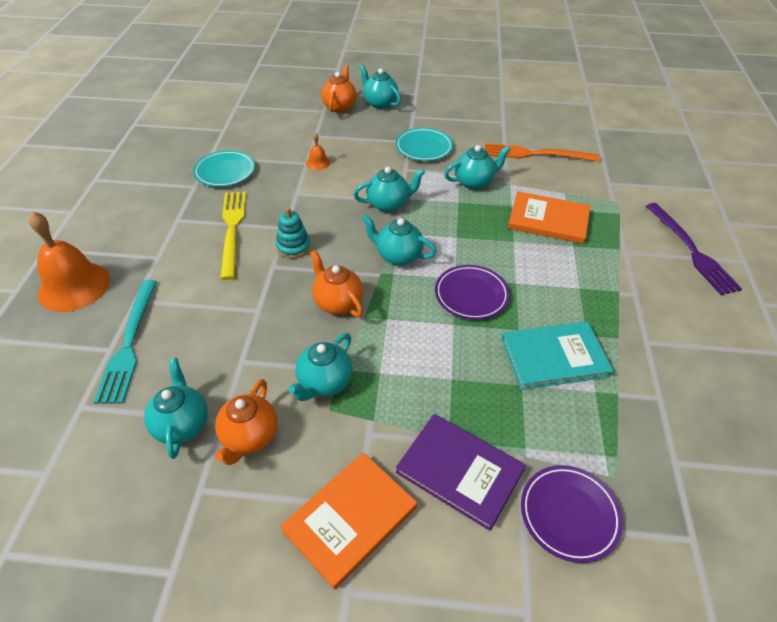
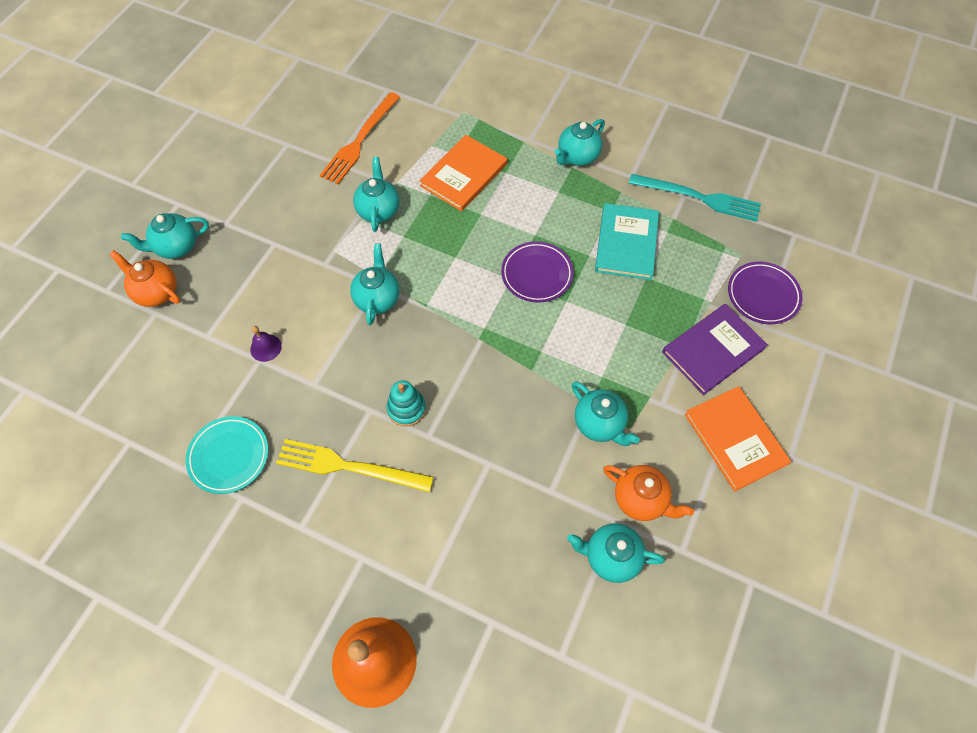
camera: 70 degrees left, 15 degrees up
turquoise fork [94,280,157,404] -> turquoise fork moved to [629,174,761,222]
orange bell [306,133,330,170] -> purple bell [250,326,282,362]
orange teapot [310,250,363,317] -> none
turquoise teapot [362,215,436,266] -> turquoise teapot moved to [555,119,605,166]
turquoise plate [395,128,453,161] -> none
purple fork [646,203,742,295] -> none

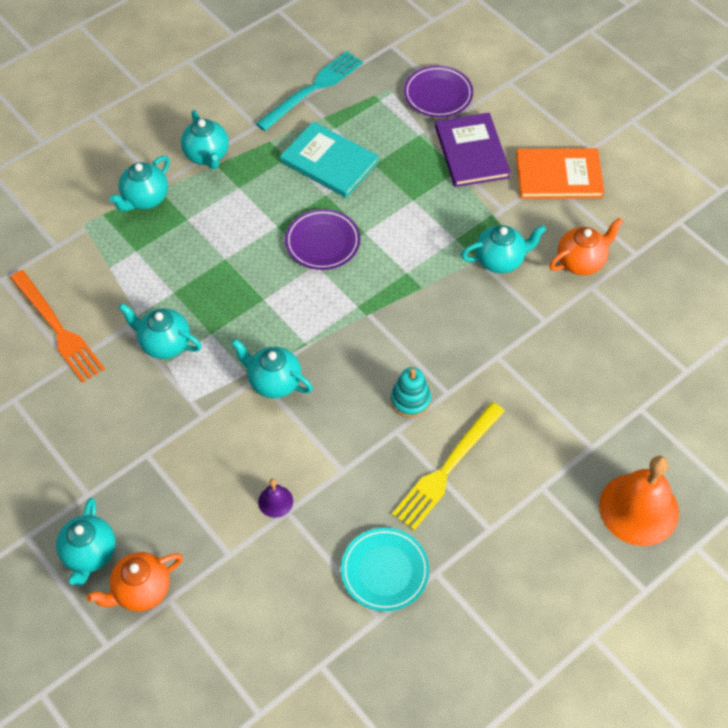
camera: 65 degrees left, 5 degrees down
orange book [420,135,507,211] -> none
turquoise teapot [567,523,665,583] -> turquoise teapot moved to [109,156,170,211]

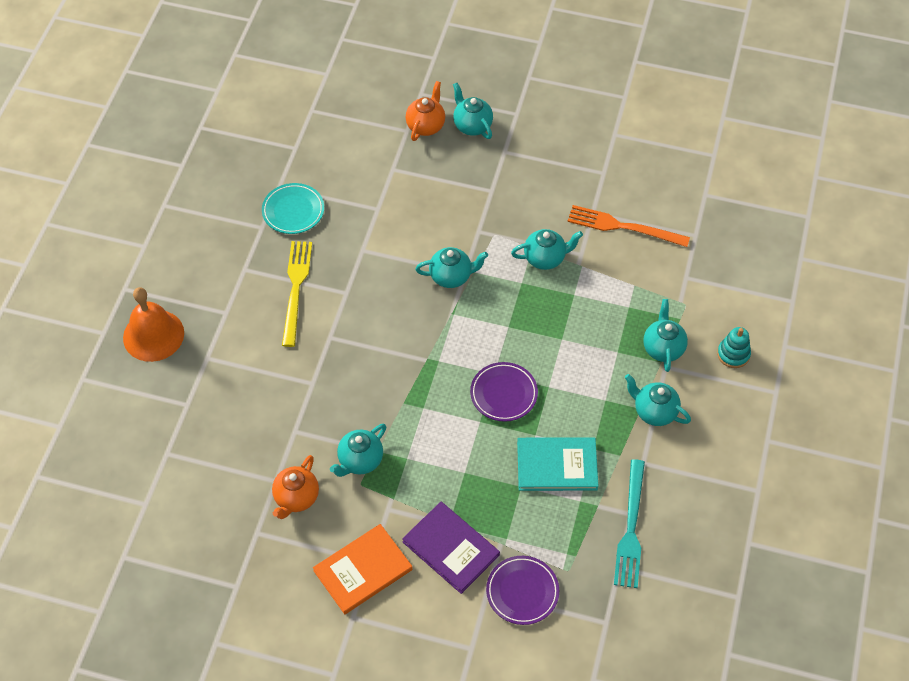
camera: 145 degrees right, 0 degrees up
purple bell [258,479,293,518] -> none
turquoise stacking toy [391,367,431,418] -> turquoise stacking toy moved to [717,327,751,368]

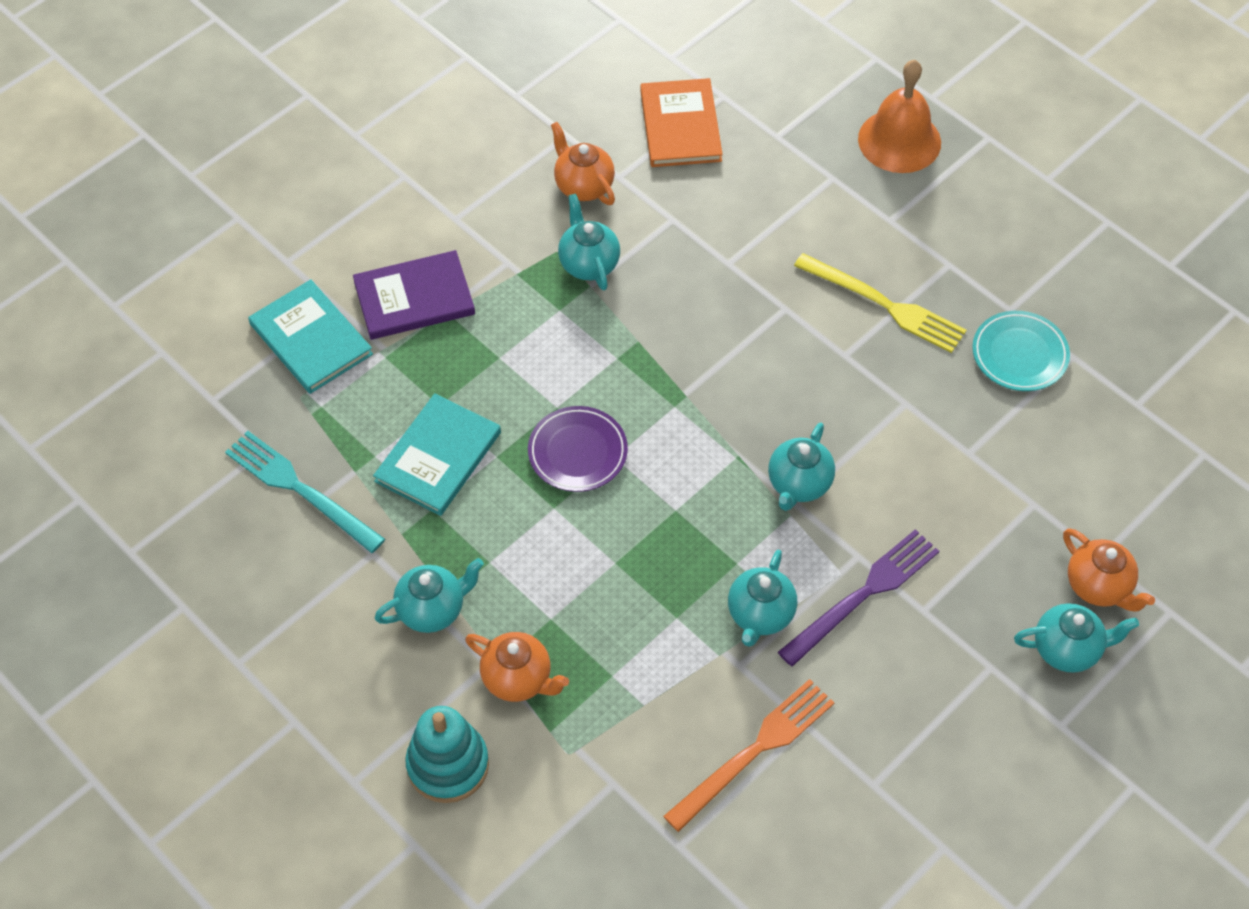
camera: 120 degrees right, 0 degrees up
orange book [313,524,413,614] -> orange book moved to [640,78,723,167]
purple plate [486,556,559,625] -> turquoise book [248,279,373,394]
turquoise teapot [643,299,688,372] -> orange teapot [465,632,569,702]
turquoise stacking toy [717,327,751,368] -> turquoise stacking toy [405,706,489,803], size x1.52
none -> purple fork [778,529,939,667]

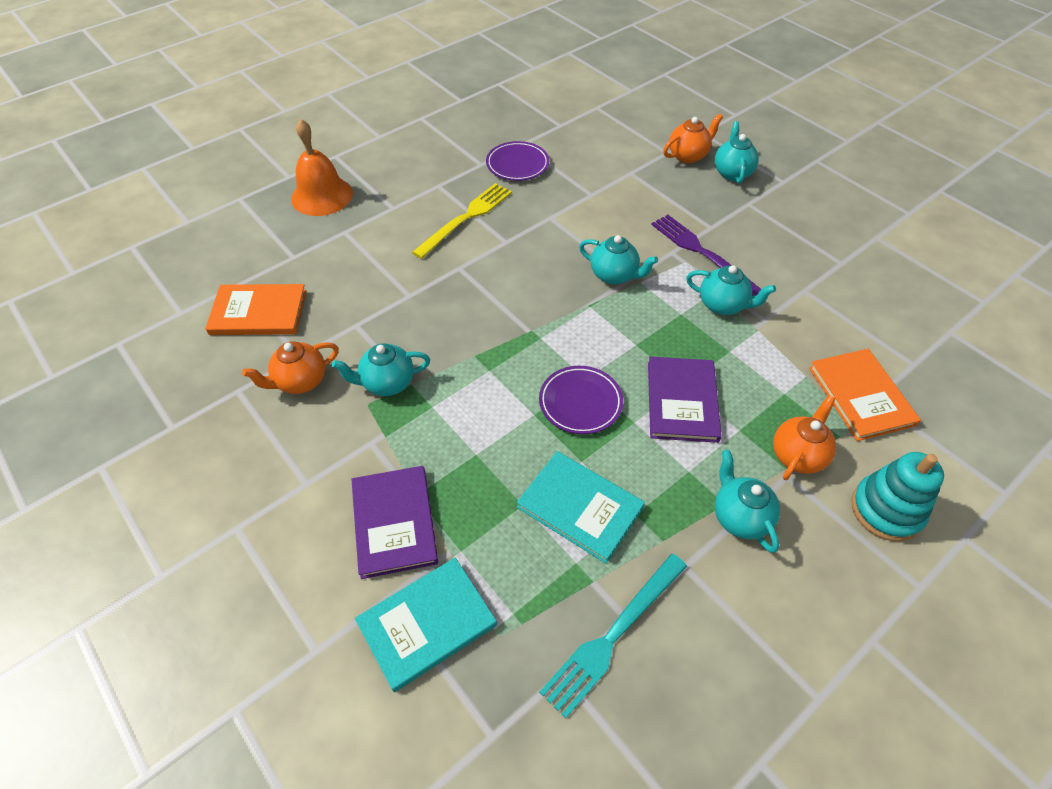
camera: 85 degrees left, 5 degrees down
orange fork [663,679,835,832] -> none
turquoise plate [972,311,1070,391] -> purple plate [486,141,549,181]
none -> purple book [648,357,722,443]
none -> orange book [809,349,921,441]

